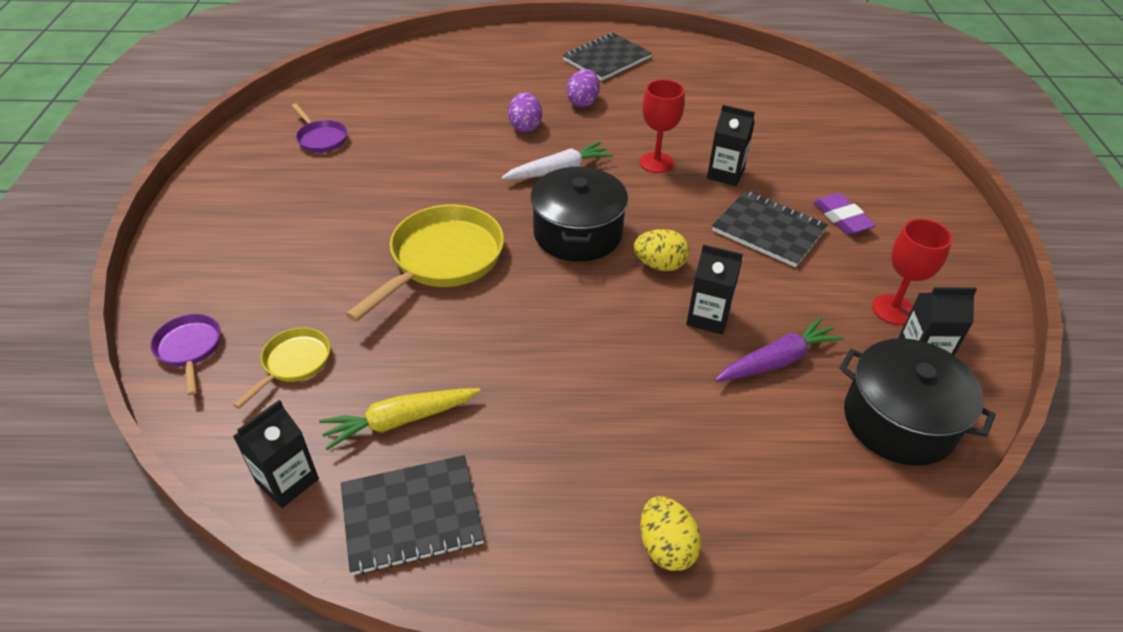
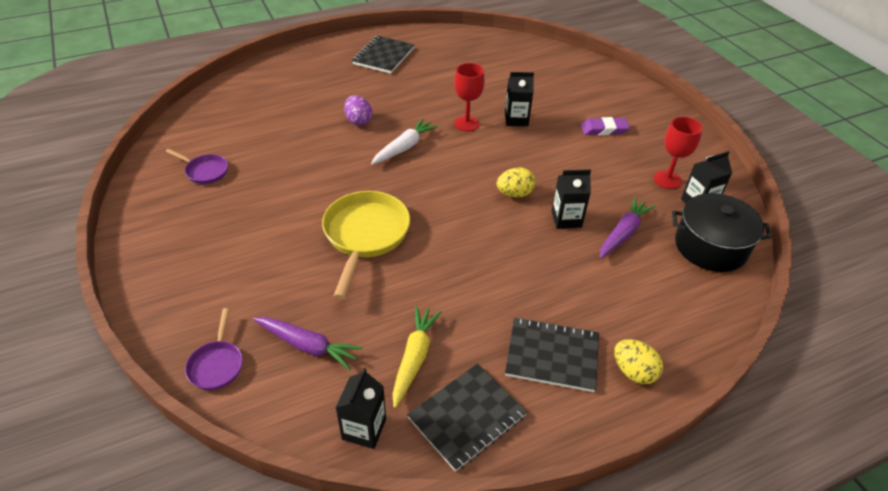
camera: 25 degrees left, 0 degrees up
purple pan [150,314,221,396] -> purple pan turned 135 degrees counterclockwise [185,308,243,390]
yellow pan [233,327,330,409] -> purple carrot [253,317,363,370]
yellow carrot [319,388,481,450] -> yellow carrot turned 150 degrees clockwise [392,306,441,408]
black pot [531,167,628,262] -> none
purple egg [566,69,600,107] -> none
black notebook [712,190,828,267] -> black notebook moved to [505,317,599,392]
purple eraser [813,193,876,235] -> purple eraser turned 45 degrees counterclockwise [581,117,630,135]

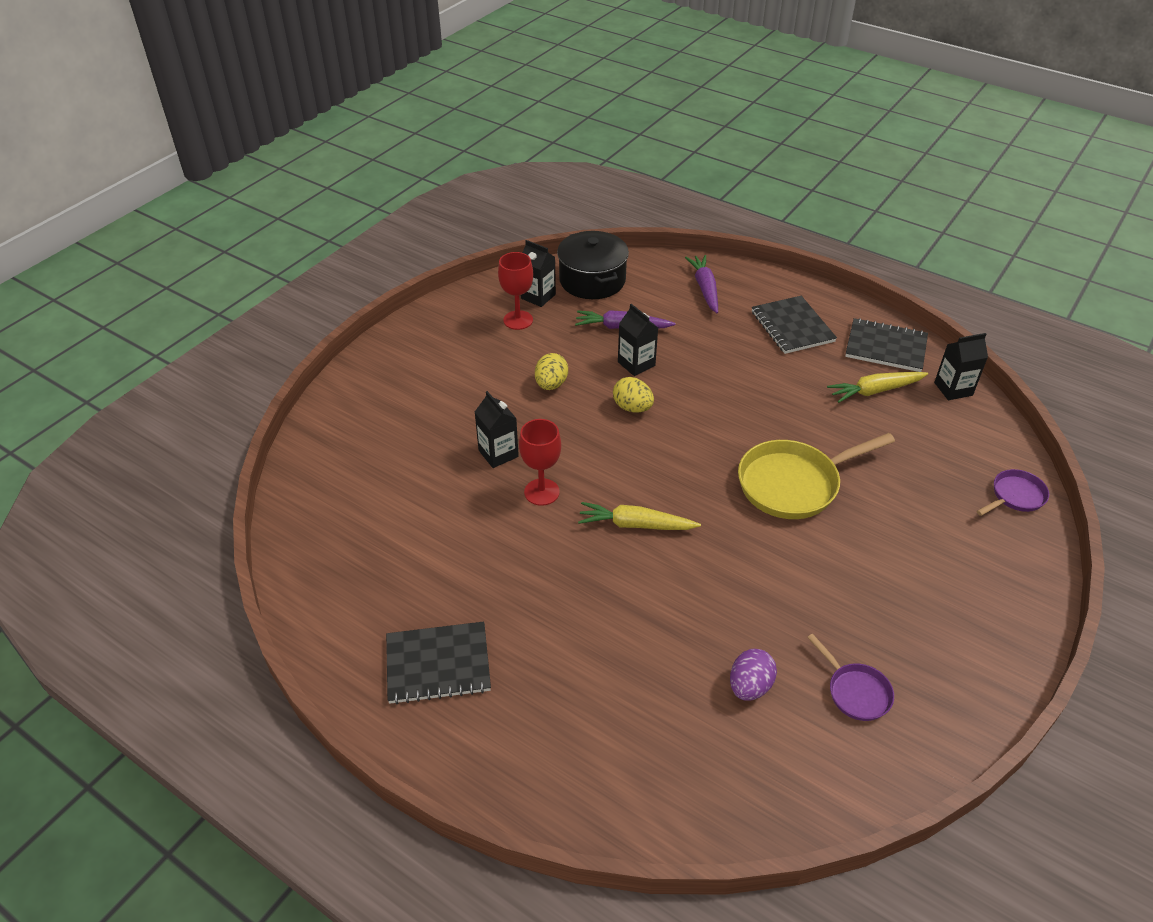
camera: 120 degrees left, 0 degrees up
purple pan [166,149,228,184] -> purple pan turned 150 degrees clockwise [807,634,894,721]
purple carrot [253,317,363,370] -> purple carrot moved to [685,255,718,313]
purple egg [344,95,372,126] -> purple egg moved to [730,649,777,701]
white carrot [371,118,438,164] -> yellow carrot [578,502,701,530]
purple eraser [581,117,630,135] -> none
yellow egg [614,339,663,384] -> yellow egg moved to [535,353,568,390]

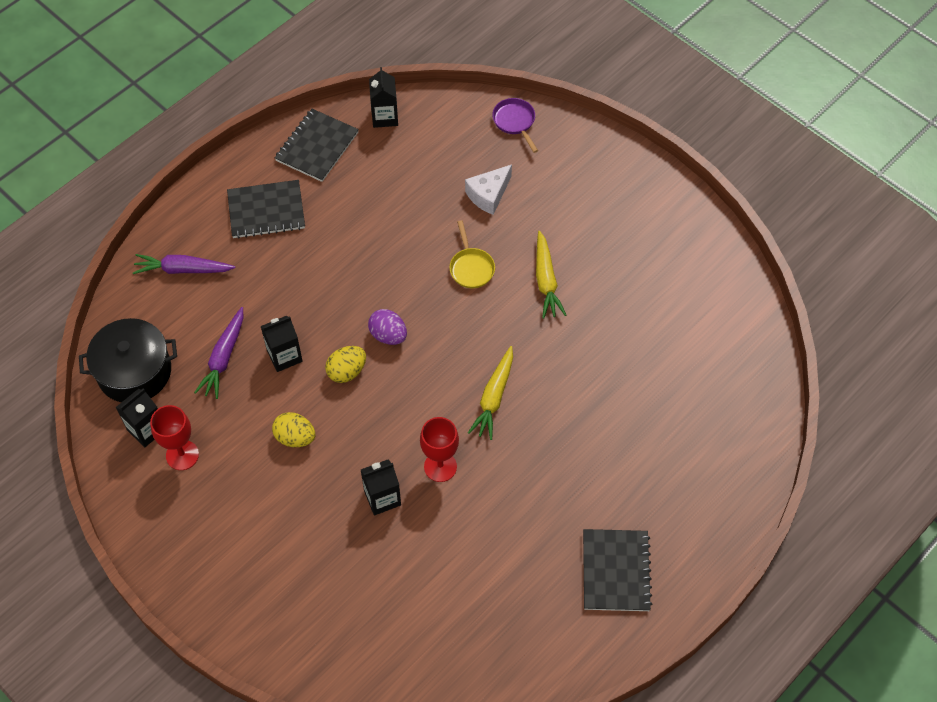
camera: 80 degrees left, 15 degrees up
purple egg [730,649,777,701] -> purple egg moved to [368,309,407,345]
yellow pan [738,433,895,519] -> yellow pan [449,220,495,288], size x0.52
purple pan [807,634,894,721] -> none
yellow carrot [827,372,928,403] -> yellow carrot moved to [536,231,566,319]
none -> white cheese [465,164,512,215]

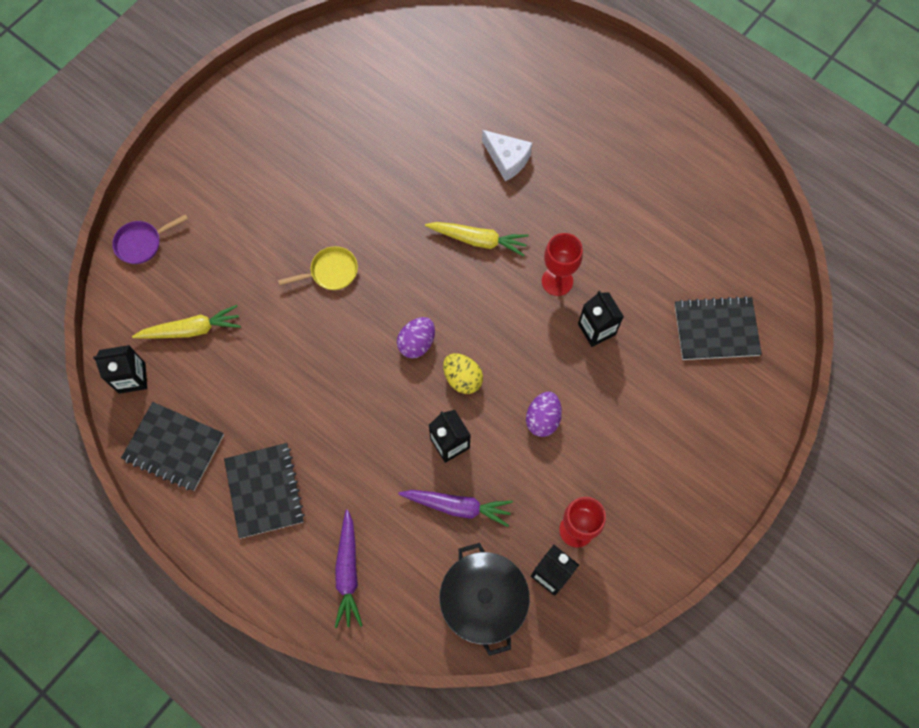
camera: 95 degrees left, 10 degrees up
yellow egg [272,412,315,447] -> purple egg [526,391,562,437]
white cheese [465,164,512,215] -> white cheese moved to [482,130,532,181]
yellow carrot [536,231,566,319] -> yellow carrot moved to [132,305,241,339]
black notebook [583,529,652,611] -> black notebook moved to [675,296,762,360]

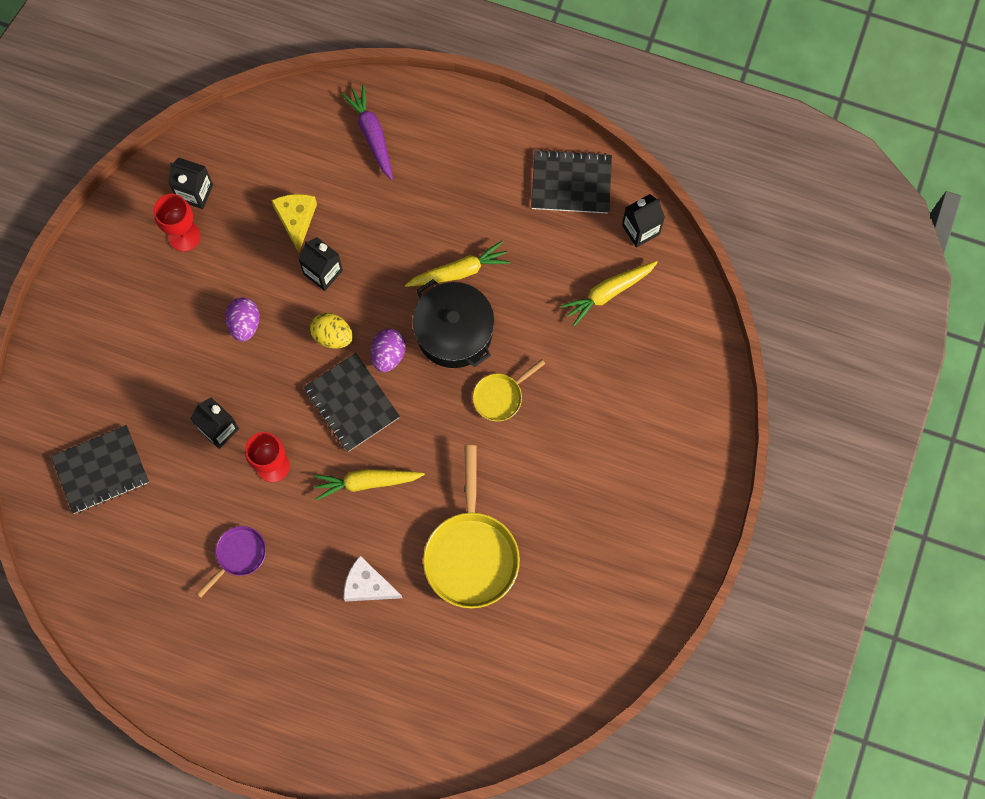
camera: 160 degrees right, 5 degrees up
purple pan [112,214,188,264] -> purple pan moved to [196,526,266,597]
black notebook [224,443,305,538] -> black notebook moved to [304,353,400,452]
purple carrot [398,490,513,527] -> yellow cheese [271,194,317,252]
black pot [439,543,530,656] -> black pot moved to [412,279,494,368]
none -> yellow carrot [405,241,511,287]
none -> yellow pan [423,445,520,609]

